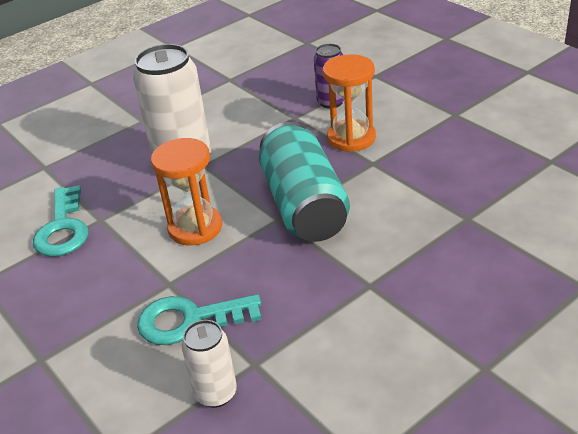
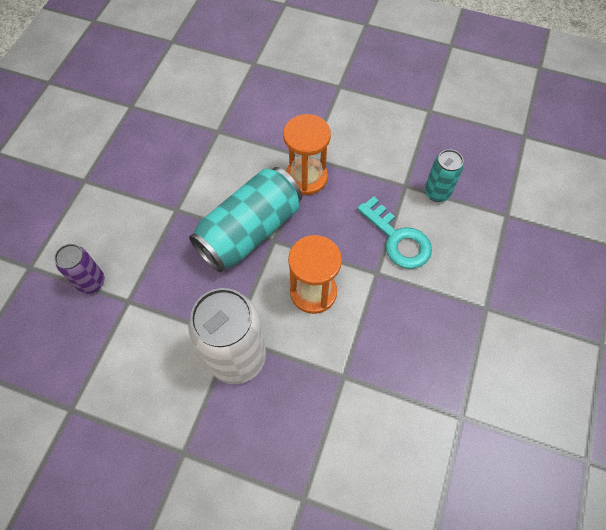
camera: 125 degrees left, 25 degrees up
turquoise key [33,185,88,257] -> none
white can [182,320,237,408] -> turquoise can [425,149,464,202]
orange hourglass [323,54,376,152] -> orange hourglass moved to [283,114,331,195]

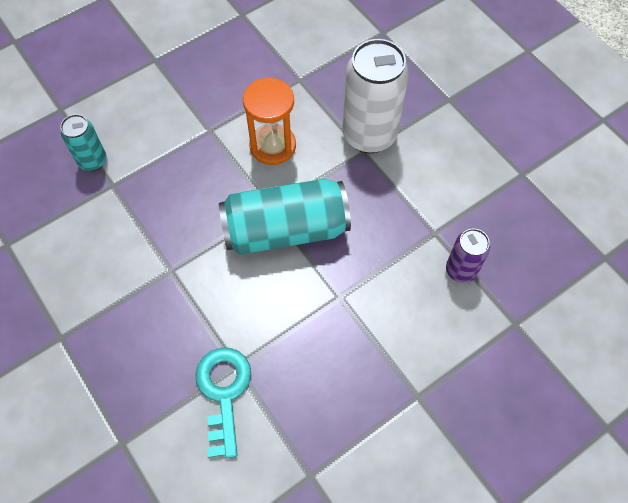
camera: 145 degrees left, 0 degrees up
orange hourglass [283,114,331,195] -> none
turquoise key [357,196,432,269] -> turquoise key moved to [195,348,251,458]

